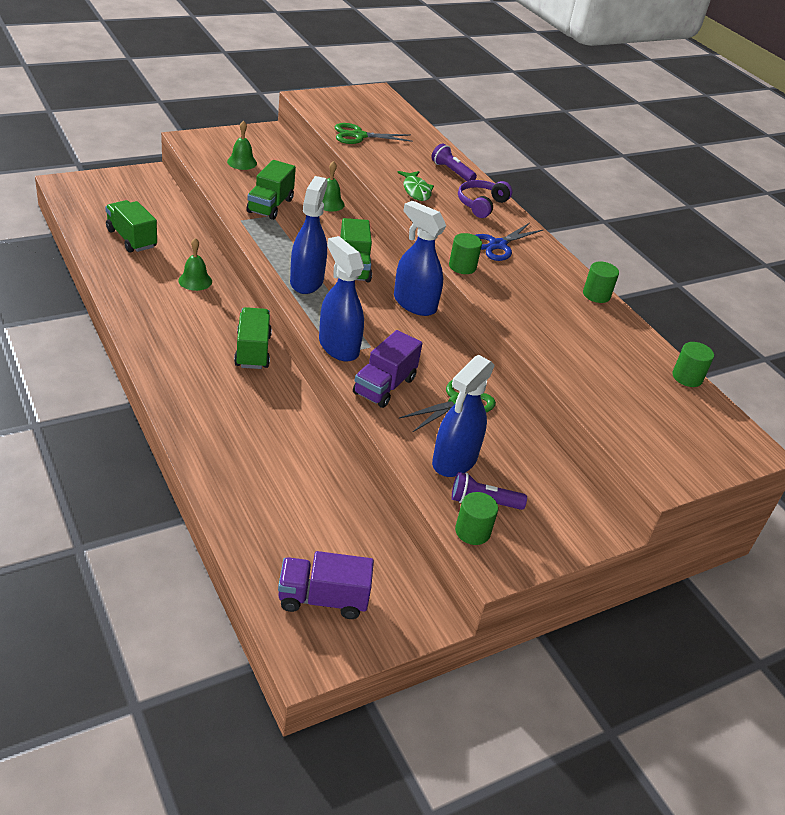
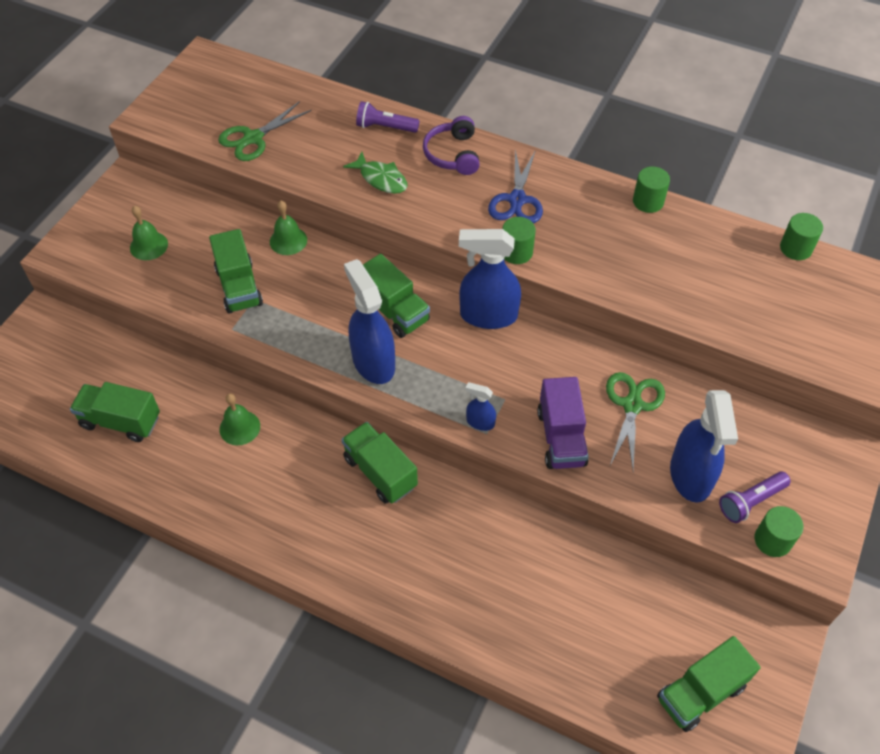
camera: 30 degrees left, 15 degrees up
purple truck [278,551,374,619] -> green truck [657,636,761,732]
blue spray bottle [319,236,364,362] -> blue spray bottle [465,382,496,431], size x0.48

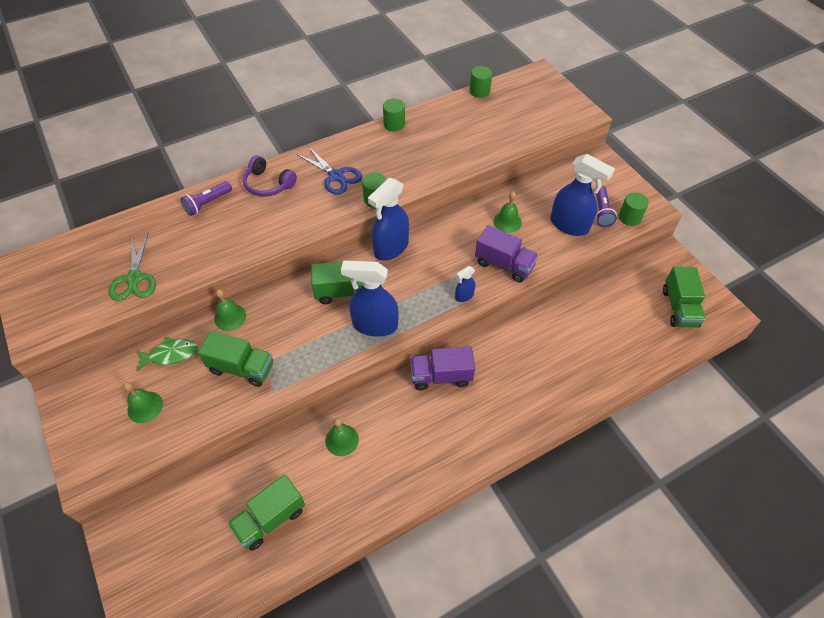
camera: 55 degrees left, 0 degrees up
green truck [341,422,418,504] -> purple truck [410,346,475,390]
green fish [343,152,408,194] -> green fish moved to [136,337,198,371]
green scissors [606,372,665,470] -> green bell [493,191,522,233]

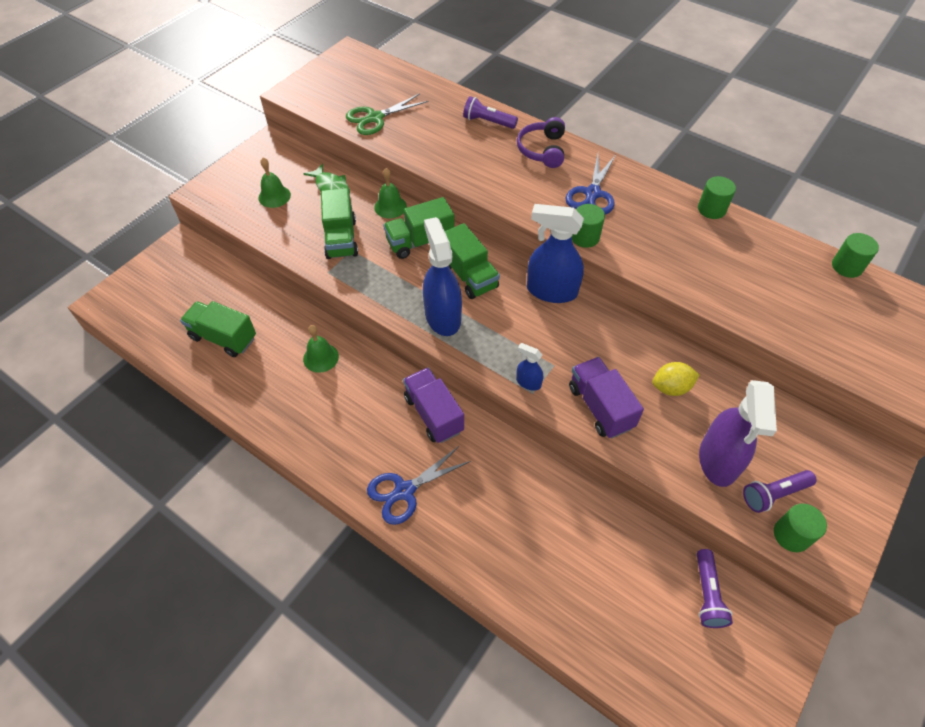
camera: 65 degrees right, 0 degrees up
purple truck [475,225,539,283] -> purple truck turned 150 degrees clockwise [569,357,644,438]
green bell [493,191,522,233] -> yellow lemon [652,362,699,396]
blue spray bottle [551,154,615,236] -> purple spray bottle [699,380,777,487]
green truck [663,266,705,328] -> green truck moved to [383,197,455,259]
none -> blue scissors [367,446,471,525]
none -> purple flashlight [697,549,733,628]

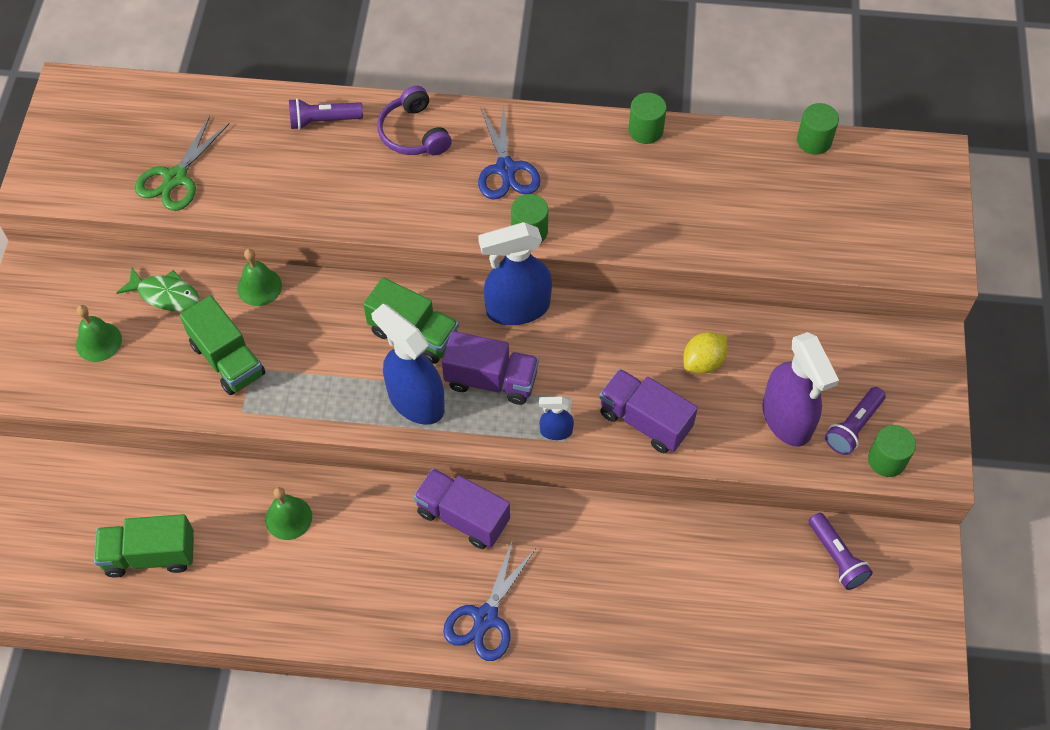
camera: 30 degrees left, 5 degrees up
green truck [383,197,455,259] -> none
none -> purple truck [442,331,539,405]

